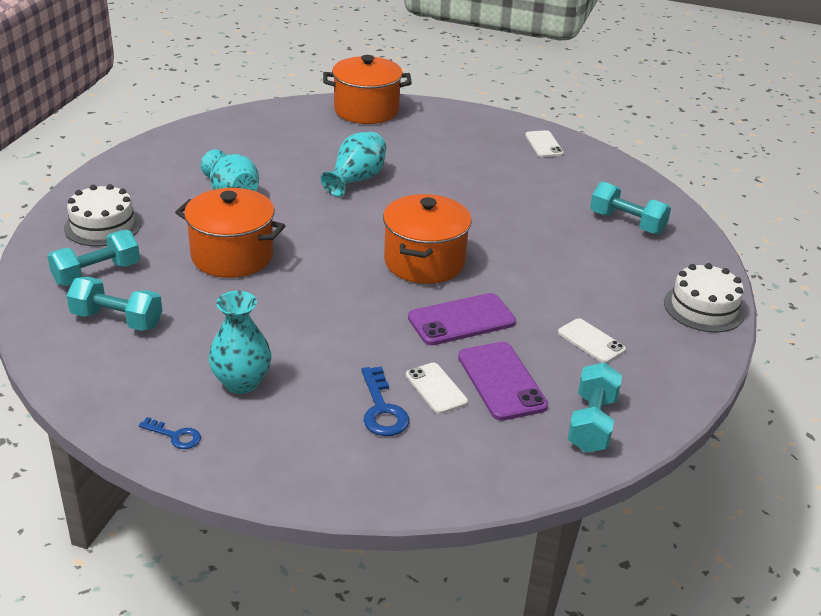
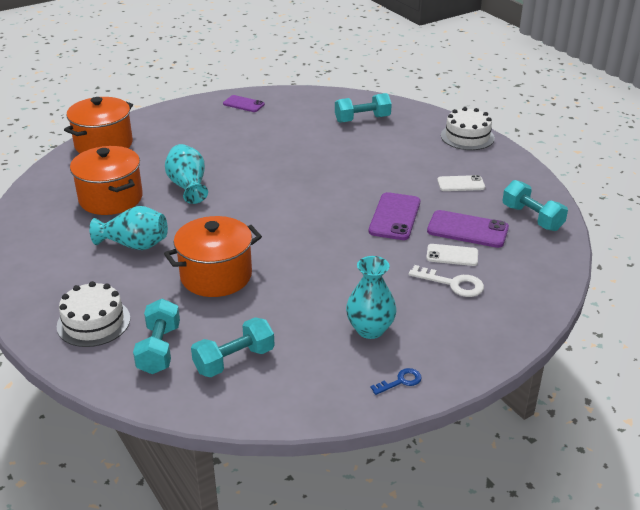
camera: 50 degrees left, 0 degrees up
blue key [361,366,410,436] -> white key [408,265,484,297]
orange pot [383,194,472,284] -> orange pot moved to [70,146,143,215]
white phone [525,130,564,157] -> purple phone [223,95,265,112]

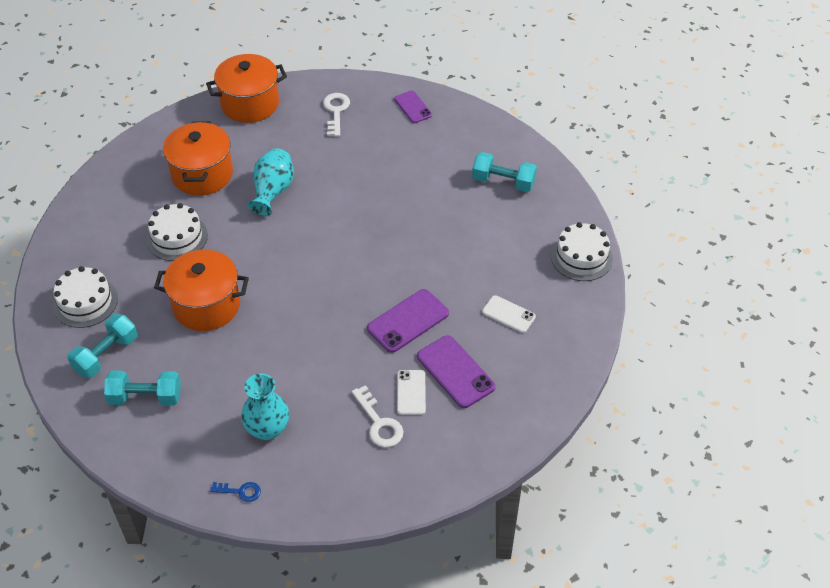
camera: 35 degrees right, 15 degrees up
turquoise vase [89,206,168,250] -> white cake [146,203,208,261]
white phone [426,244,478,266] -> white phone turned 45 degrees clockwise [397,370,426,415]
turquoise dumbbell [502,180,568,231] -> none
none -> white key [323,93,350,137]

